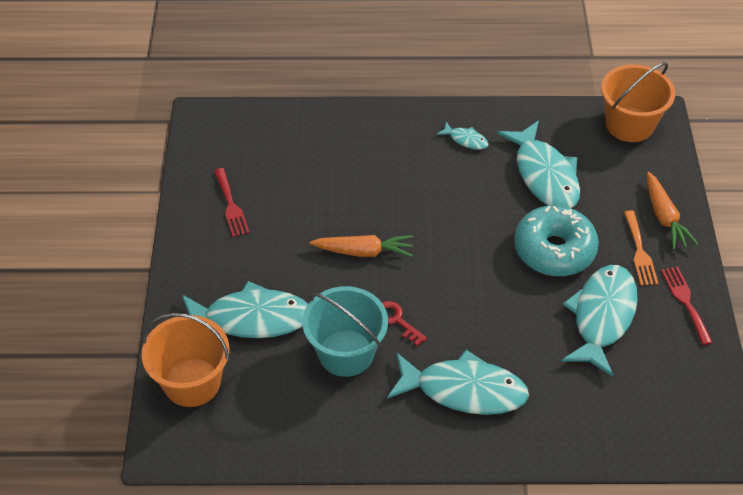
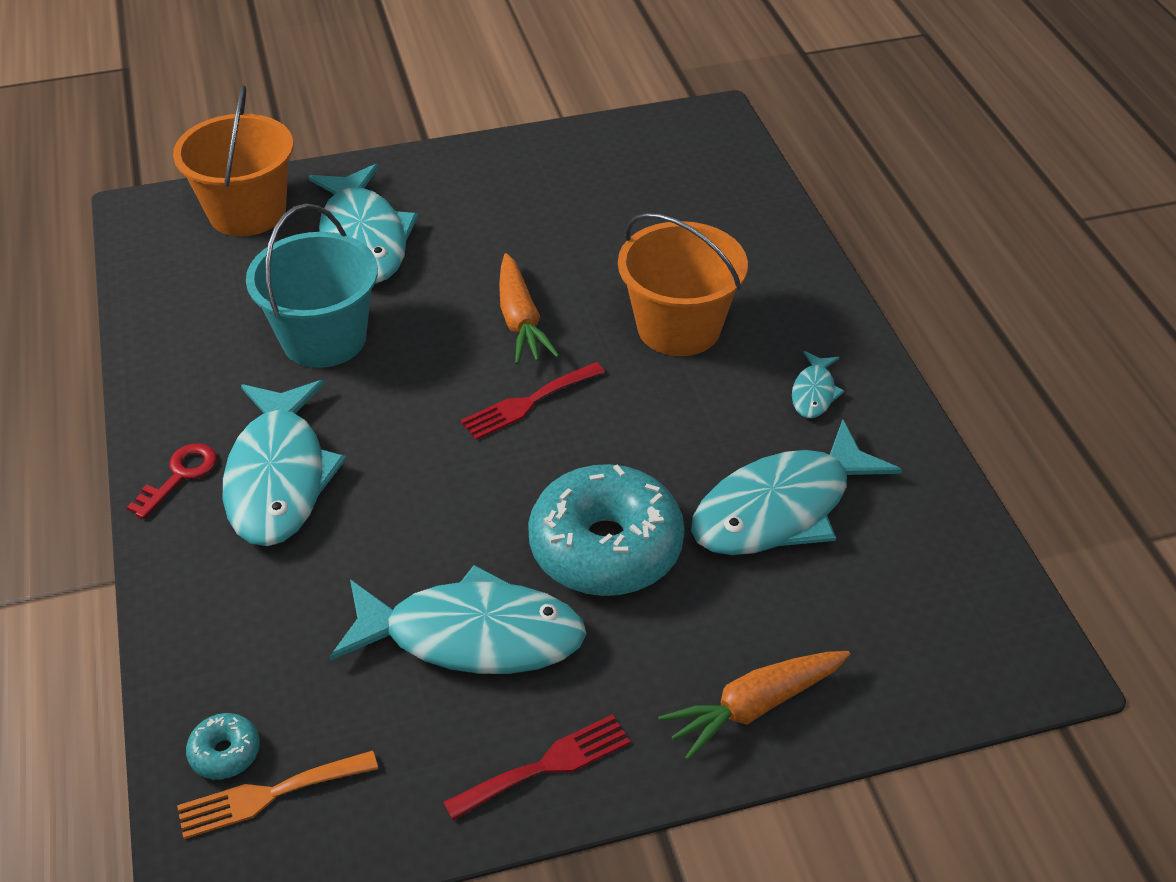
camera: 75 degrees right, 5 degrees down
red fork [214,168,250,237] -> red fork moved to [461,362,605,440]
red key [382,301,427,346] -> red key moved to [127,444,217,519]
orange bucket [601,62,675,142] -> orange bucket moved to [618,213,748,356]
orange fork [624,210,658,286] -> orange fork moved to [177,750,378,839]
none -> turquoise donut [186,713,260,780]

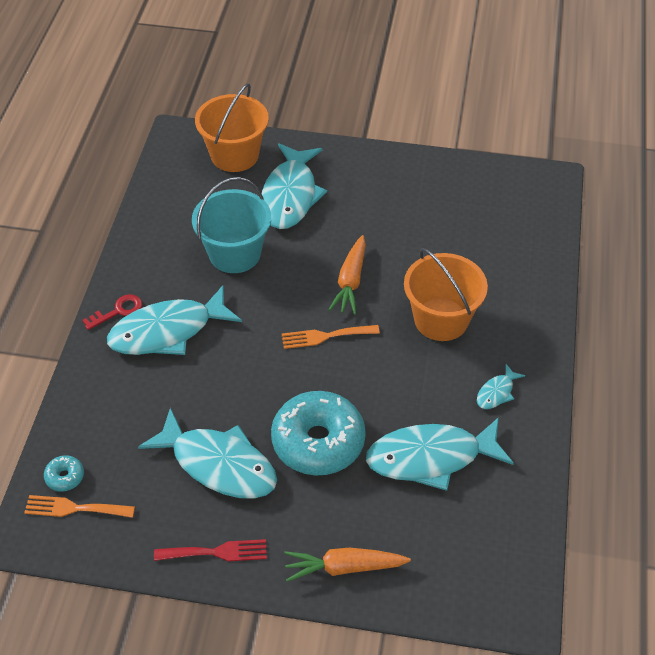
camera: 25 degrees right, 5 degrees up
turquoise fish [223,380,347,546] -> turquoise fish turned 45 degrees clockwise [107,285,242,355]
red fork [461,362,605,440] -> orange fork [282,325,380,349]

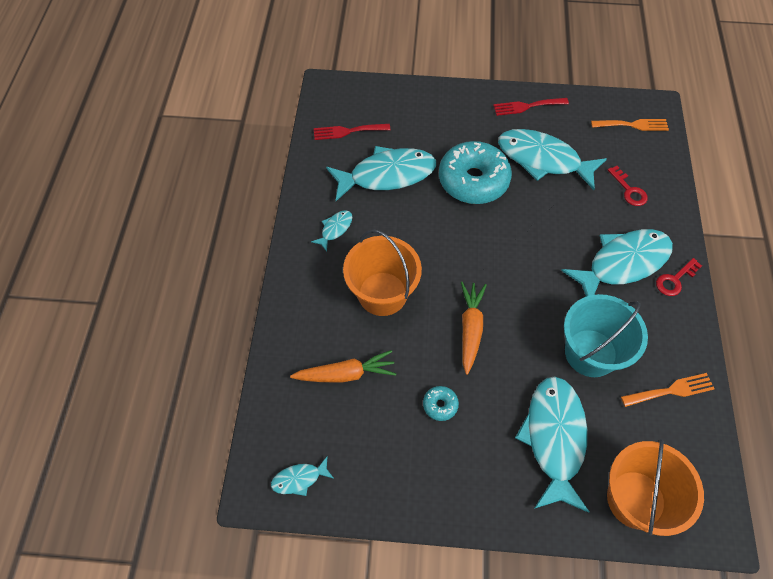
camera: 175 degrees right, 10 degrees up
turquoise donut [44,455,84,492] -> turquoise donut moved to [423,386,459,421]
orange fork [282,325,380,349] -> orange fork moved to [621,373,714,407]
orange carrot [284,548,411,582] -> orange carrot moved to [290,350,396,383]
none -> turquoise fish [271,457,334,496]
none -> red fork [314,124,390,140]
none -> red key [608,166,648,206]

